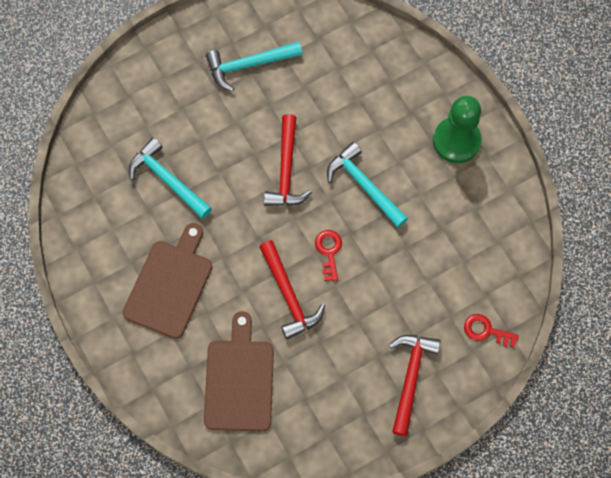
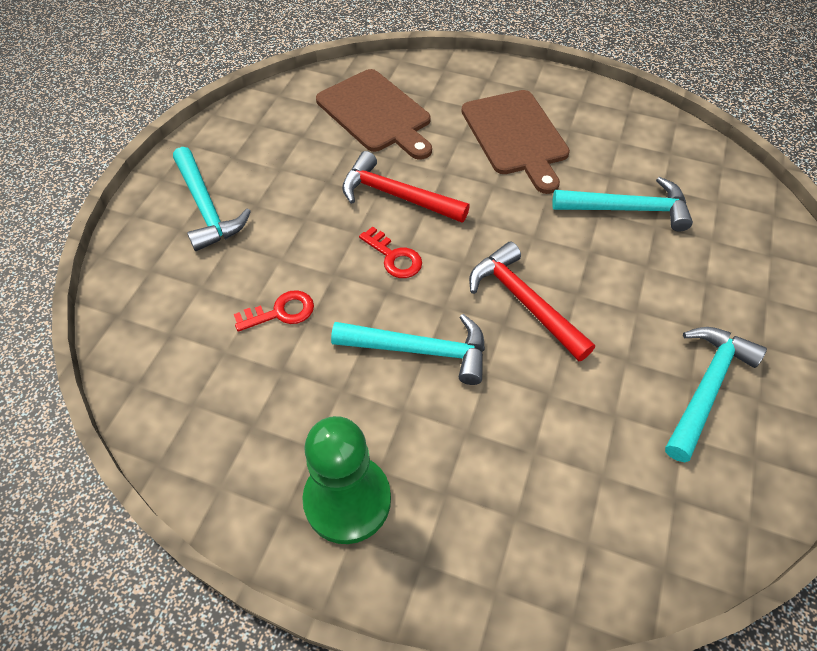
camera: 140 degrees right, 15 degrees down
red hammer [389,335,441,436] -> turquoise hammer [173,147,251,251]
red key [464,314,519,348] -> red key moved to [234,290,314,332]

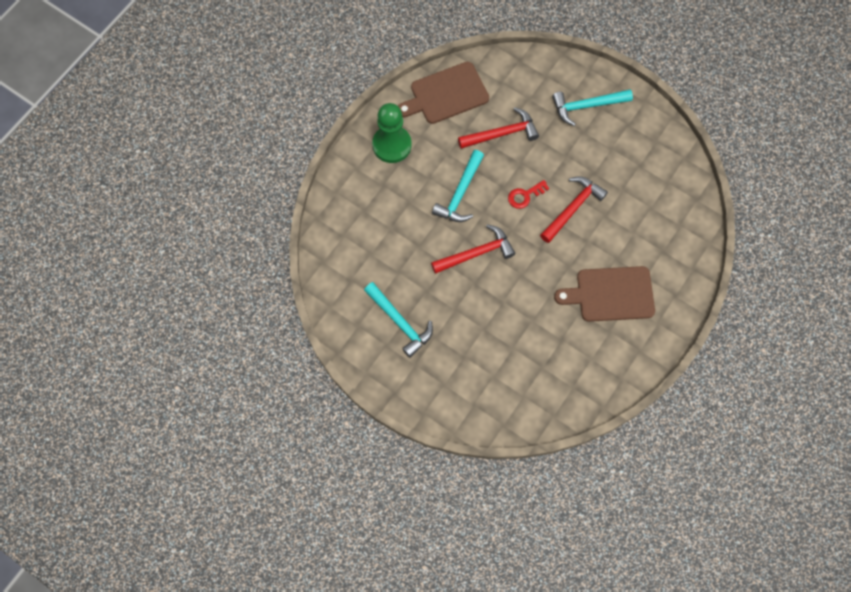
camera: 105 degrees right, 15 degrees up
red key [234,290,314,332] -> red hammer [458,107,539,149]
brown cutting board [316,69,432,160] -> brown cutting board moved to [398,62,489,124]
turquoise hammer [552,177,693,232] -> none

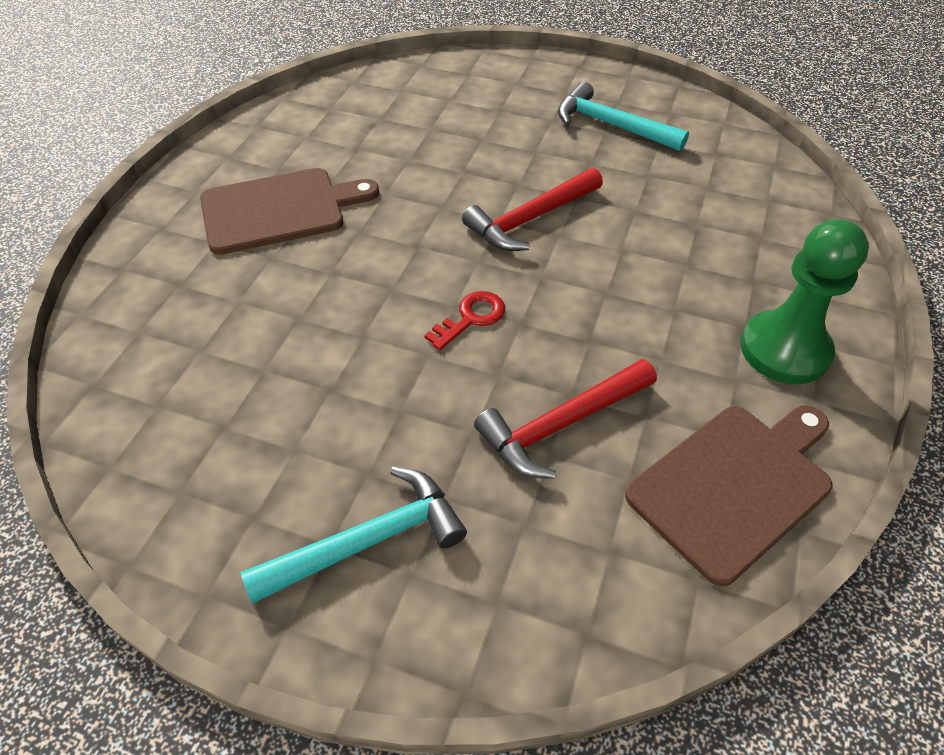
camera: 165 degrees right, 20 degrees down
turquoise hammer [432,150,484,222] -> none
red hammer [540,176,608,243] -> none

